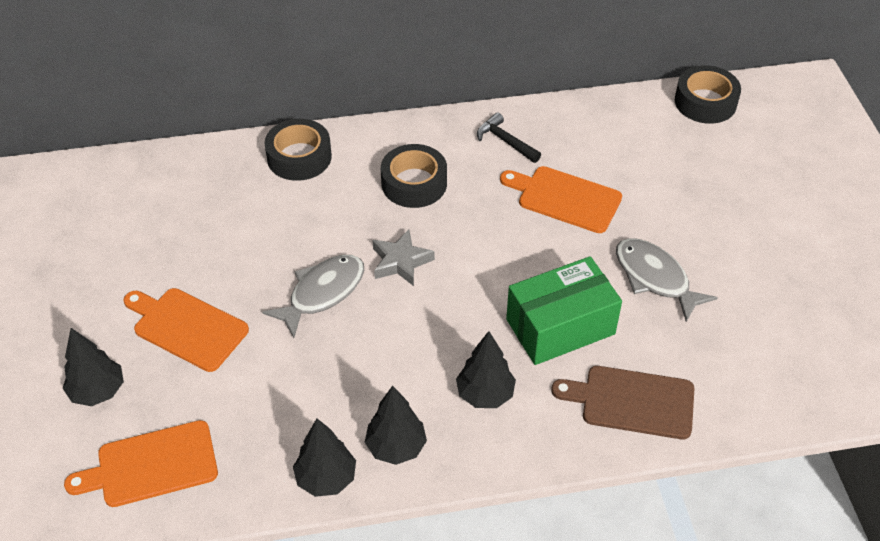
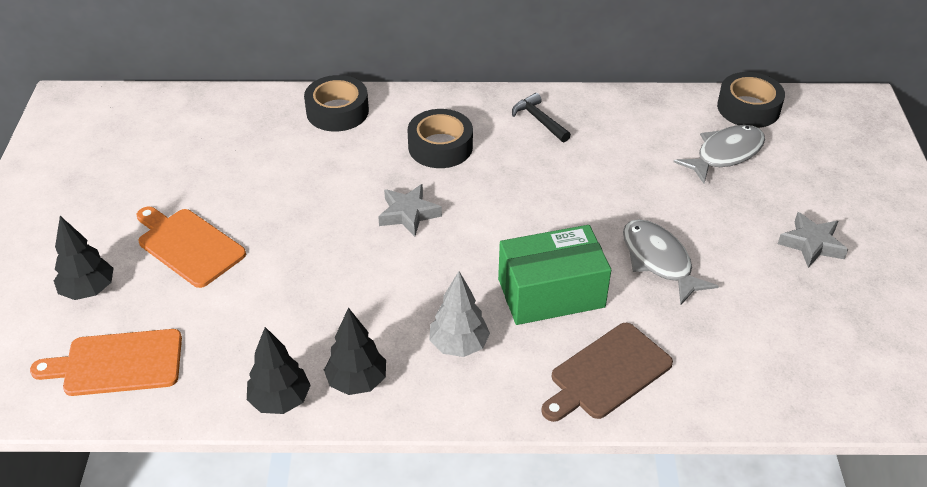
camera: 10 degrees right, 5 degrees down
grey fish [262,255,364,338] -> grey fish moved to [674,125,765,184]
black tree [456,331,516,408] -> grey tree [429,271,490,357]
orange cutting board [500,166,622,233] -> none
brown cutting board [551,366,695,439] -> brown cutting board turned 60 degrees counterclockwise [541,323,673,422]
none -> grey star [778,212,848,268]

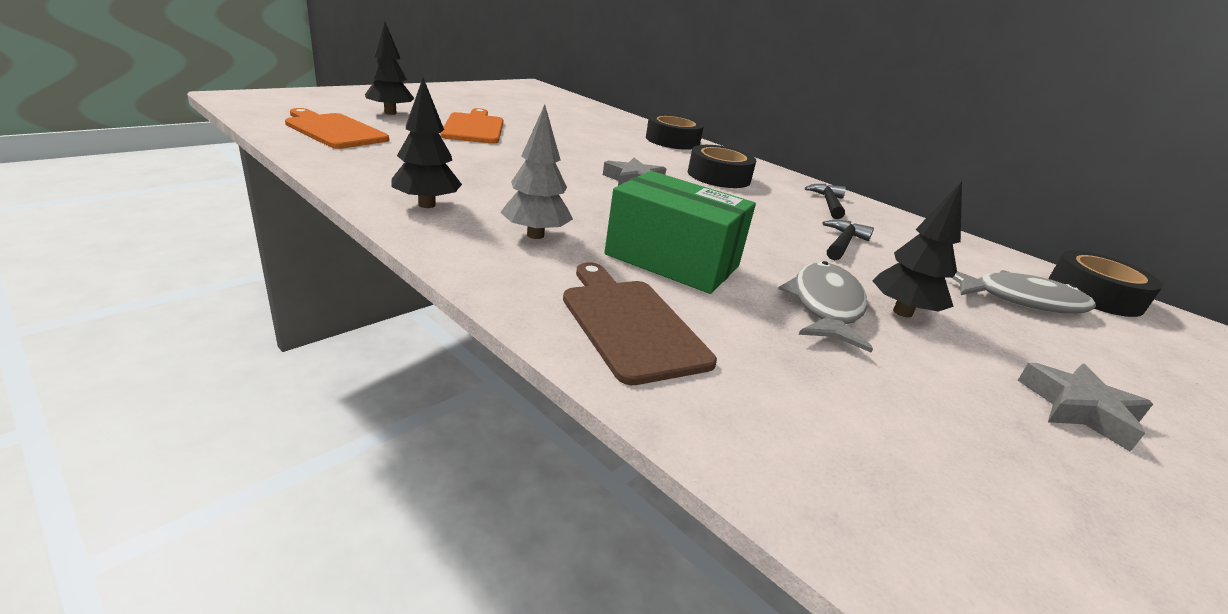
camera: 40 degrees right, 15 degrees down
black tree [247,327,311,414] -> black tree moved to [872,181,962,317]
brown cutting board [541,323,673,422] -> brown cutting board turned 60 degrees clockwise [563,262,717,385]
none -> black hammer [823,220,874,260]

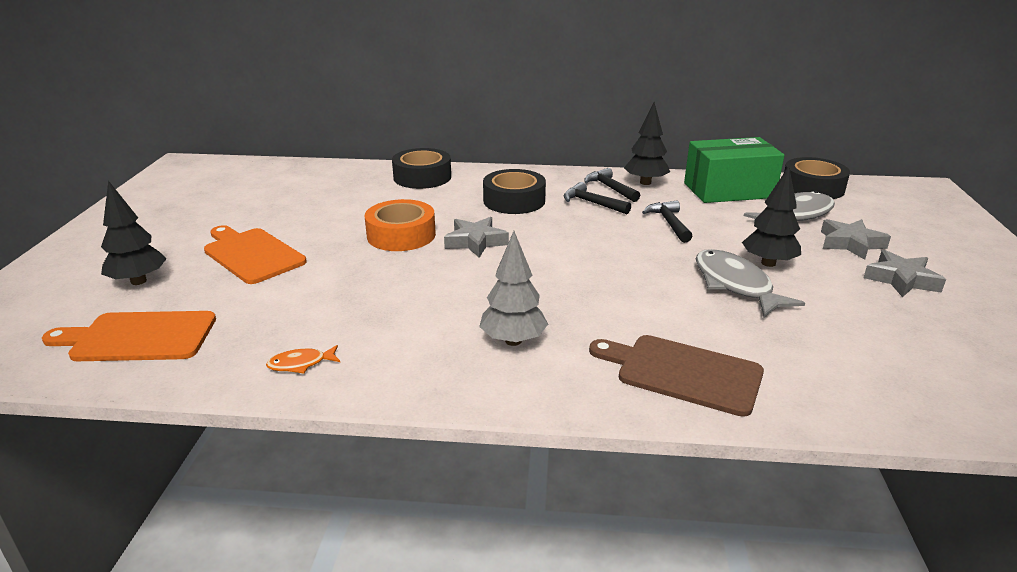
camera: 35 degrees left, 0 degrees up
black tree [391,78,462,208] -> black tree moved to [624,102,670,185]
green box [604,171,756,294] -> green box moved to [684,137,785,203]
none -> orange fish [266,345,340,373]
none -> orange tape [365,199,436,251]
none -> black hammer [564,182,631,214]
none -> grey star [821,219,891,260]

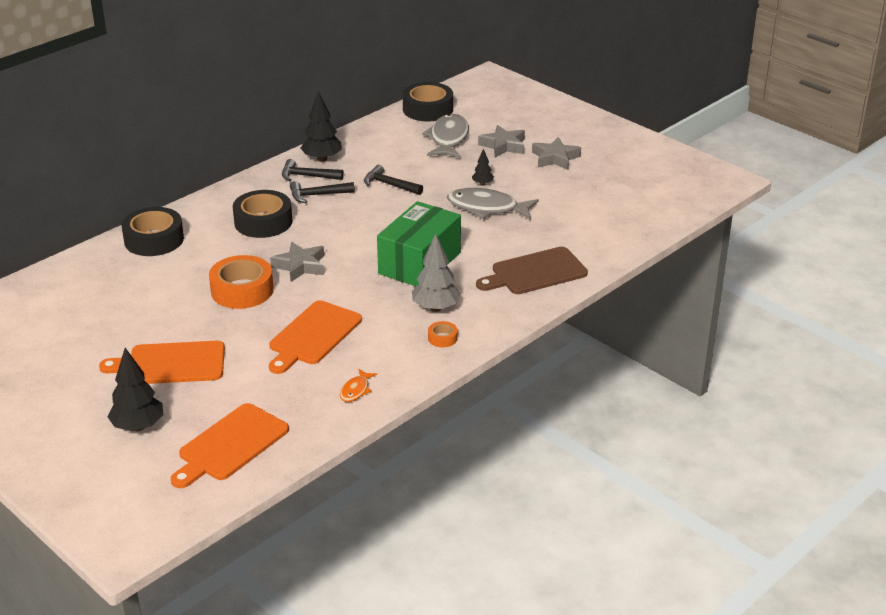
camera: 50 degrees left, 5 degrees up
green box [684,137,785,203] -> green box moved to [377,201,461,286]
black tree [742,166,801,267] -> black tree [472,149,494,185], size x0.52
none -> orange cutting board [269,300,362,374]
none -> orange tape [428,321,458,347]

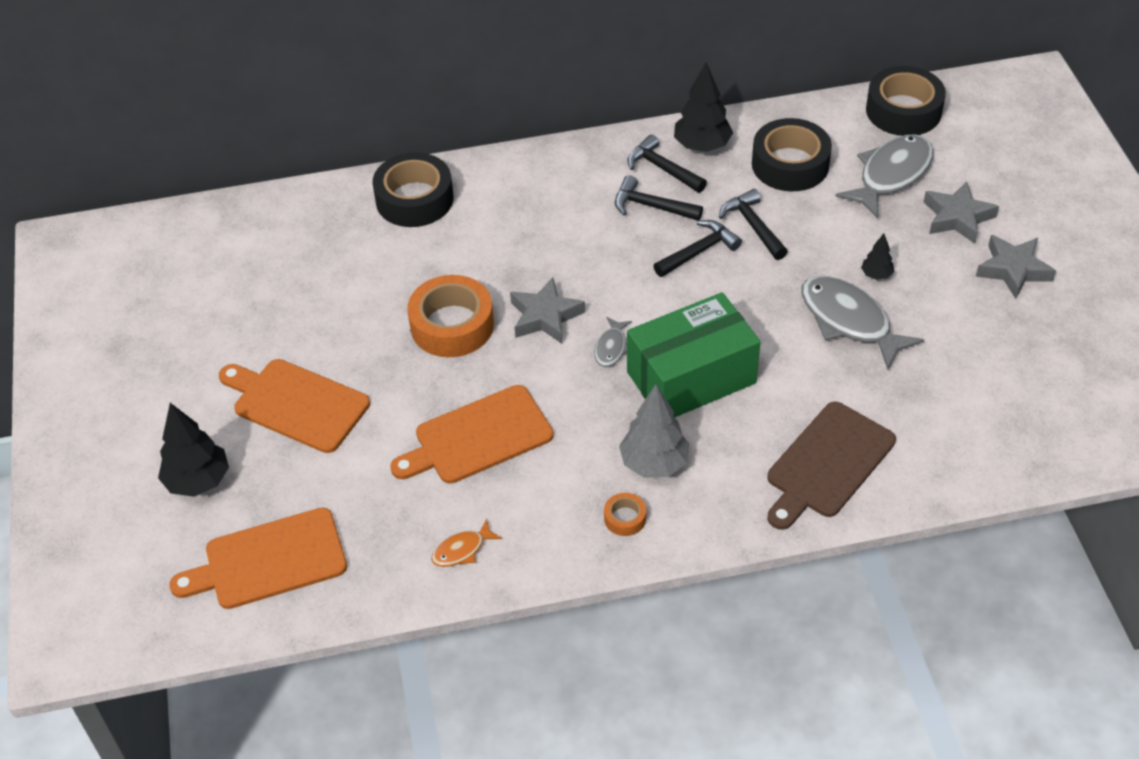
camera: 35 degrees right, 15 degrees up
black tape [233,190,292,238] -> black tape moved to [752,118,832,191]
brown cutting board [476,247,588,294] -> brown cutting board turned 60 degrees counterclockwise [767,402,896,530]
none -> grey fish [594,317,632,367]
none -> black hammer [654,220,742,277]

